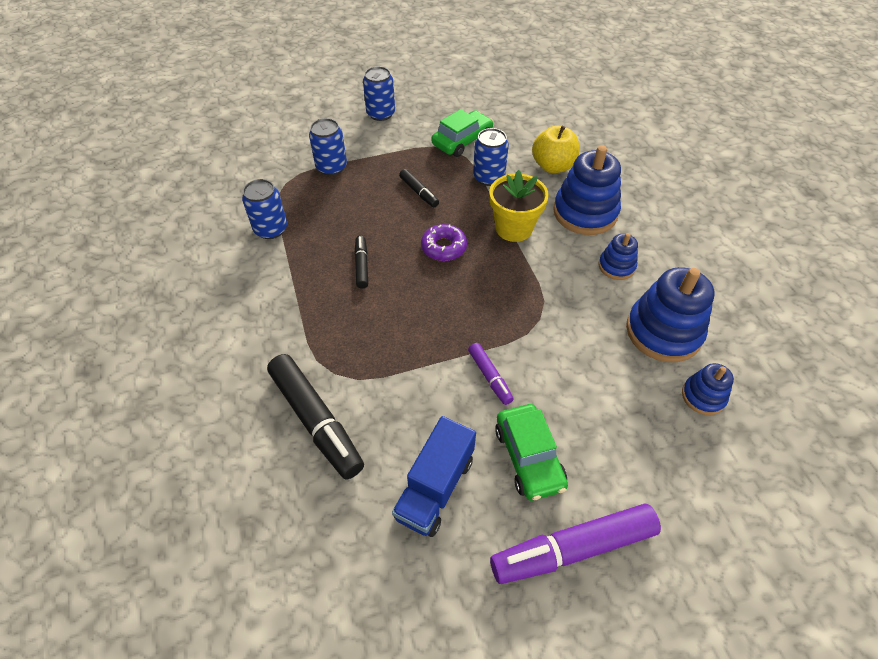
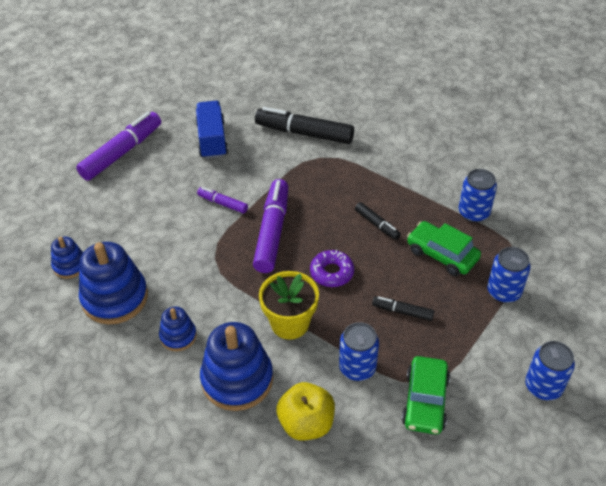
camera: 145 degrees right, 5 degrees down
green car [495,404,568,501] -> green car moved to [407,221,481,276]
none -> purple marker [253,179,288,273]

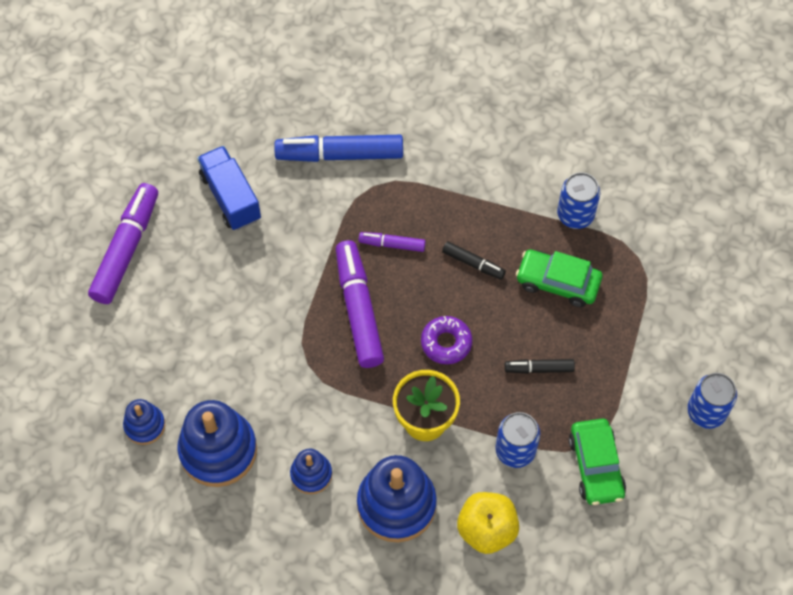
camera: 20 degrees left, 15 degrees up
purple marker [197,187,248,214] -> purple marker moved to [359,232,426,252]
black marker [255,107,354,144] -> blue marker [274,135,403,162]
blue can [487,247,531,303] -> none

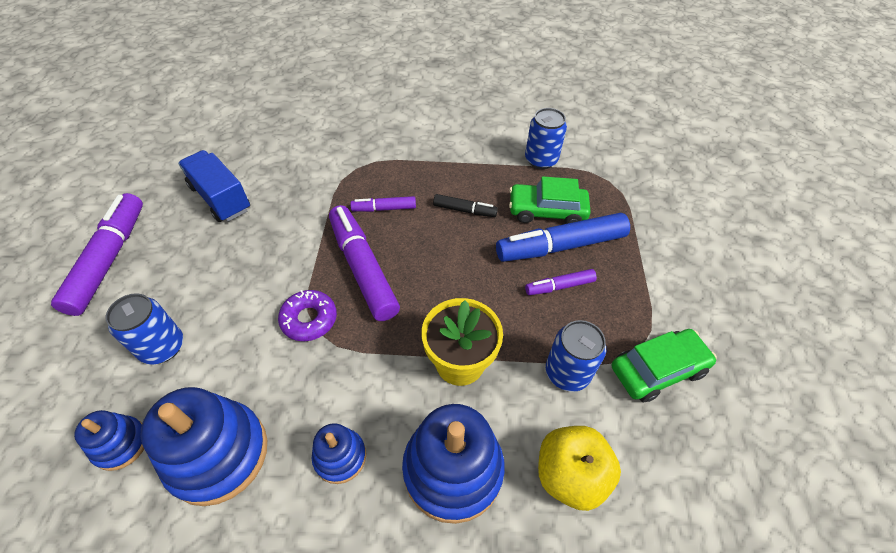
camera: 15 degrees left, 10 degrees down
blue marker [274,135,403,162] -> blue marker moved to [496,213,630,262]
purple donut [421,316,472,364] -> purple donut moved to [278,290,337,341]
black marker [505,359,575,374] -> purple marker [525,269,597,295]
green car [569,418,626,505] -> green car turned 90 degrees counterclockwise [612,329,717,403]
blue can [687,373,737,429] -> blue can moved to [106,293,183,365]

